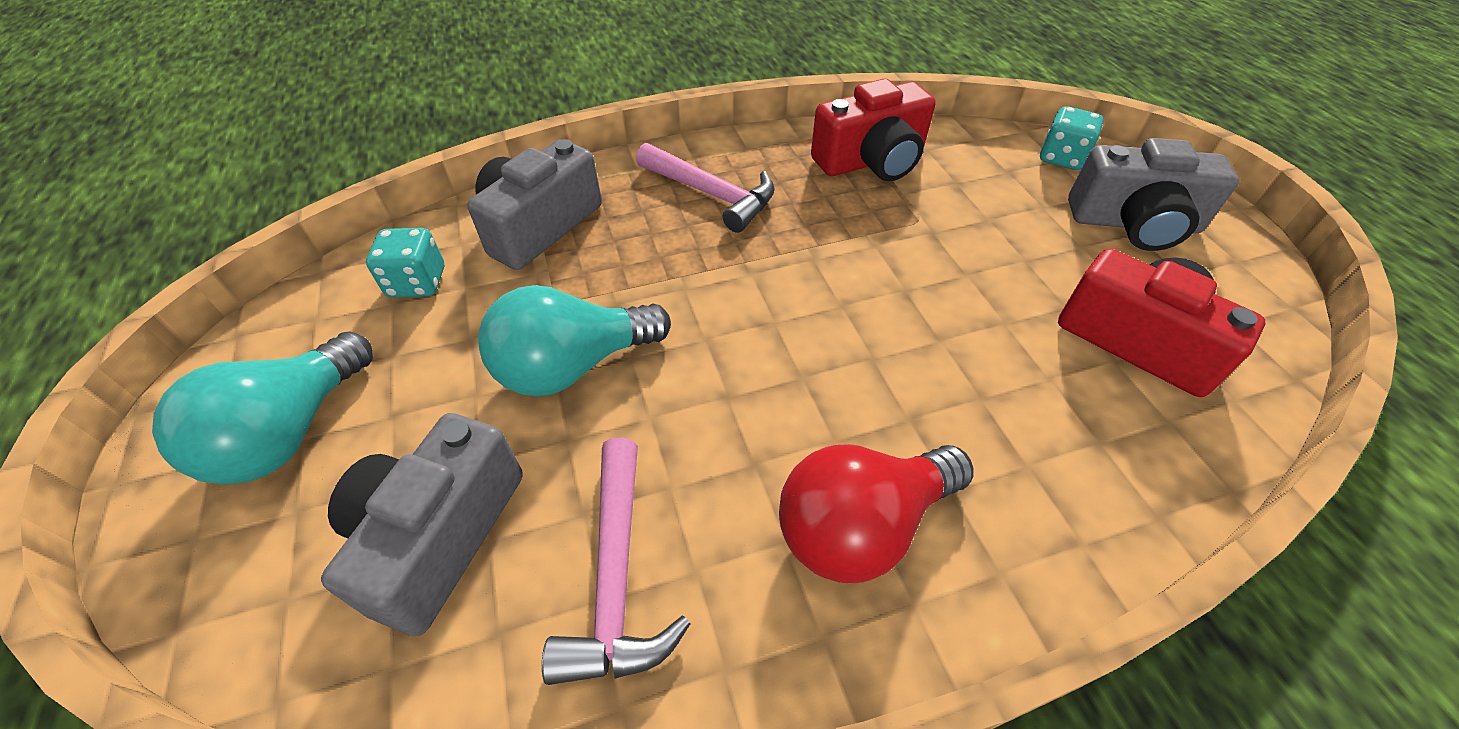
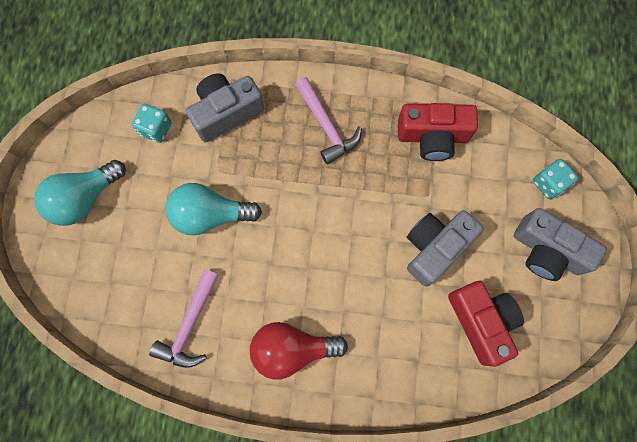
camera: 25 degrees right, 25 degrees up
grey camera [321,413,523,636] -> grey camera moved to [407,210,484,286]

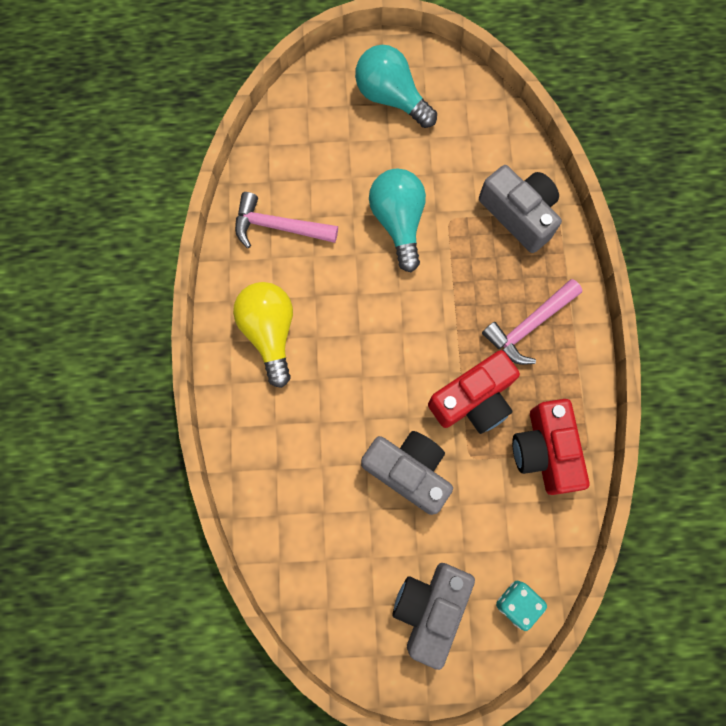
camera: 80 degrees right, 0 degrees up
turquoise dice [132,104,171,143] -> none
red light bulb [250,322,348,380] -> yellow light bulb [233,282,293,388]
red camera [448,281,524,367] -> red camera moved to [428,350,520,434]

